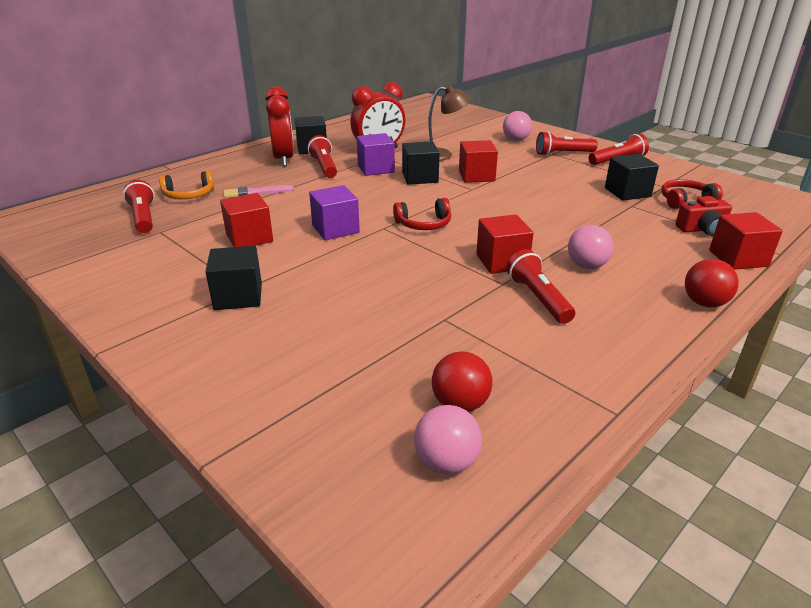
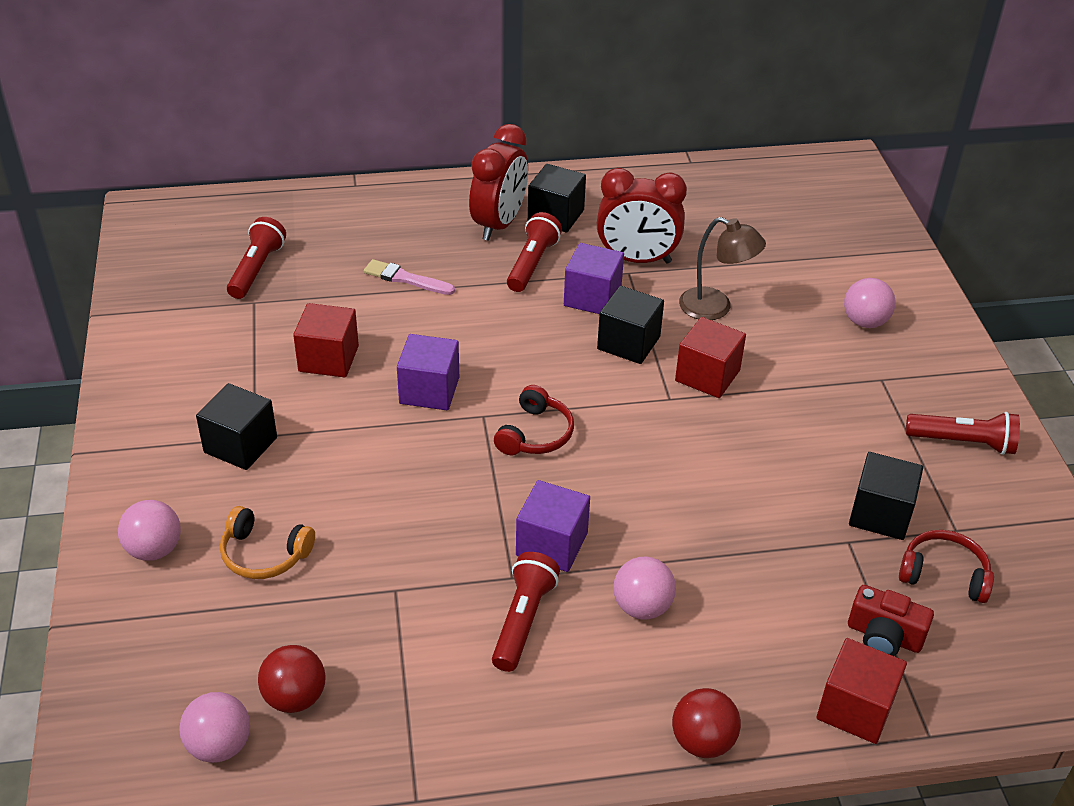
camera: 35 degrees right, 10 degrees up
orange headphones [159,171,214,199] -> orange headphones moved to [220,506,315,579]
red headphones [393,198,451,230] -> red headphones turned 90 degrees counterclockwise [494,385,574,455]
red cube [476,214,534,274] -> purple cube [516,480,590,572]
red flashlight [536,131,598,156] -> none
none -> pink ball [118,500,181,561]

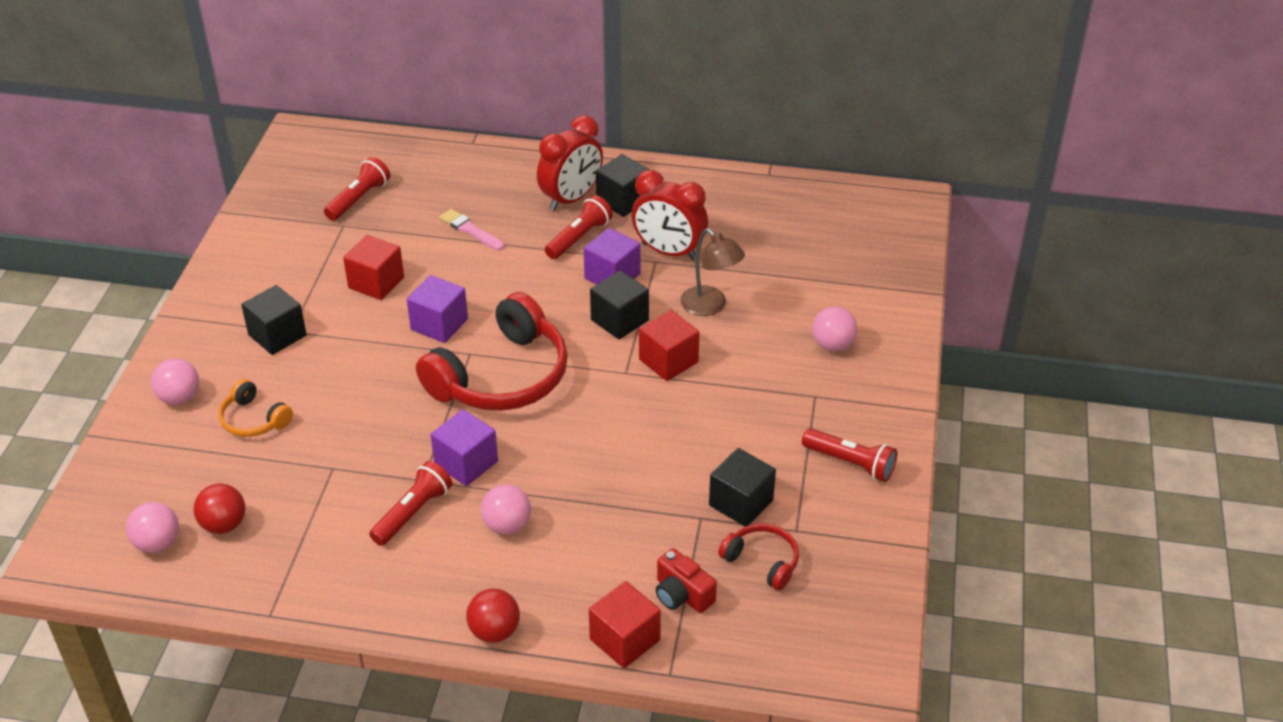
camera: 20 degrees right, 0 degrees up
red headphones [494,385,574,455] -> red headphones [416,292,568,411], size x2.10

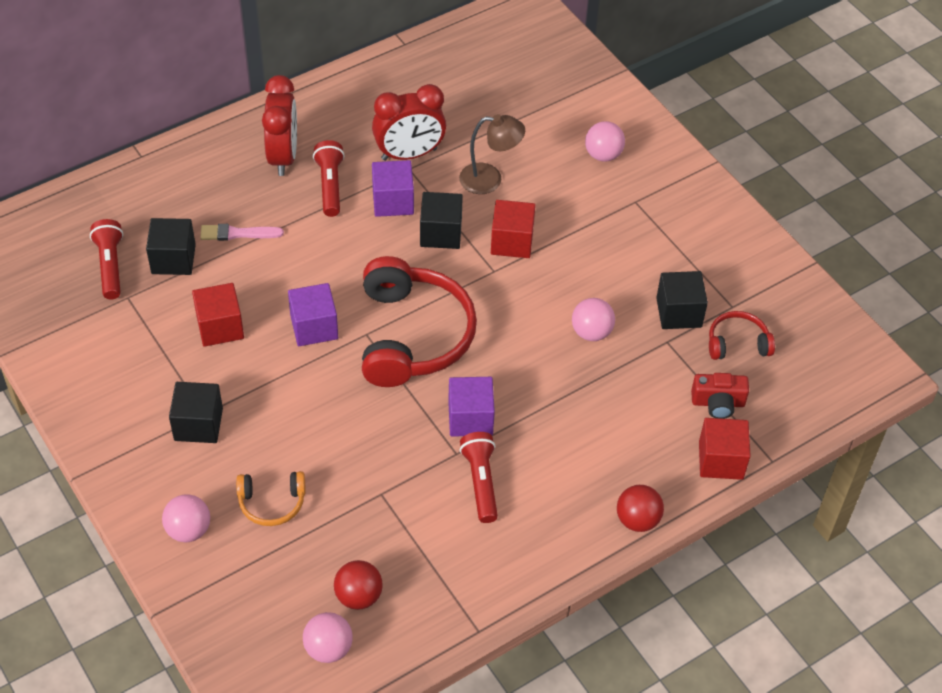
camera: 45 degrees left, 10 degrees up
pink ball [481,484,531,535] -> pink ball moved to [572,298,615,341]
black cube [596,154,649,217] -> black cube moved to [146,218,196,275]
red flashlight [802,428,897,482] -> none

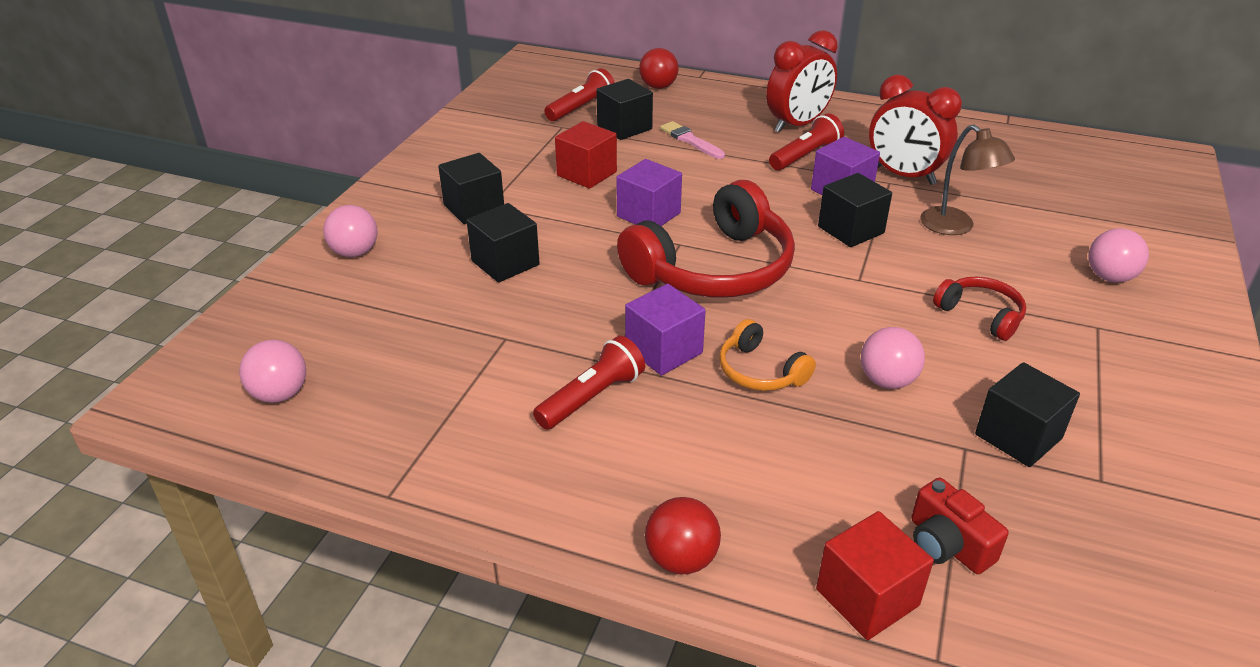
camera: 55 degrees right, 15 degrees down
orange headphones [236,471,306,526] -> orange headphones moved to [719,319,816,391]
red ball [334,560,383,610] -> red ball moved to [639,48,679,89]
red cube [491,200,536,258] -> none
red headphones [709,311,775,360] -> red headphones moved to [933,277,1026,341]
none -> black cube [467,203,540,283]

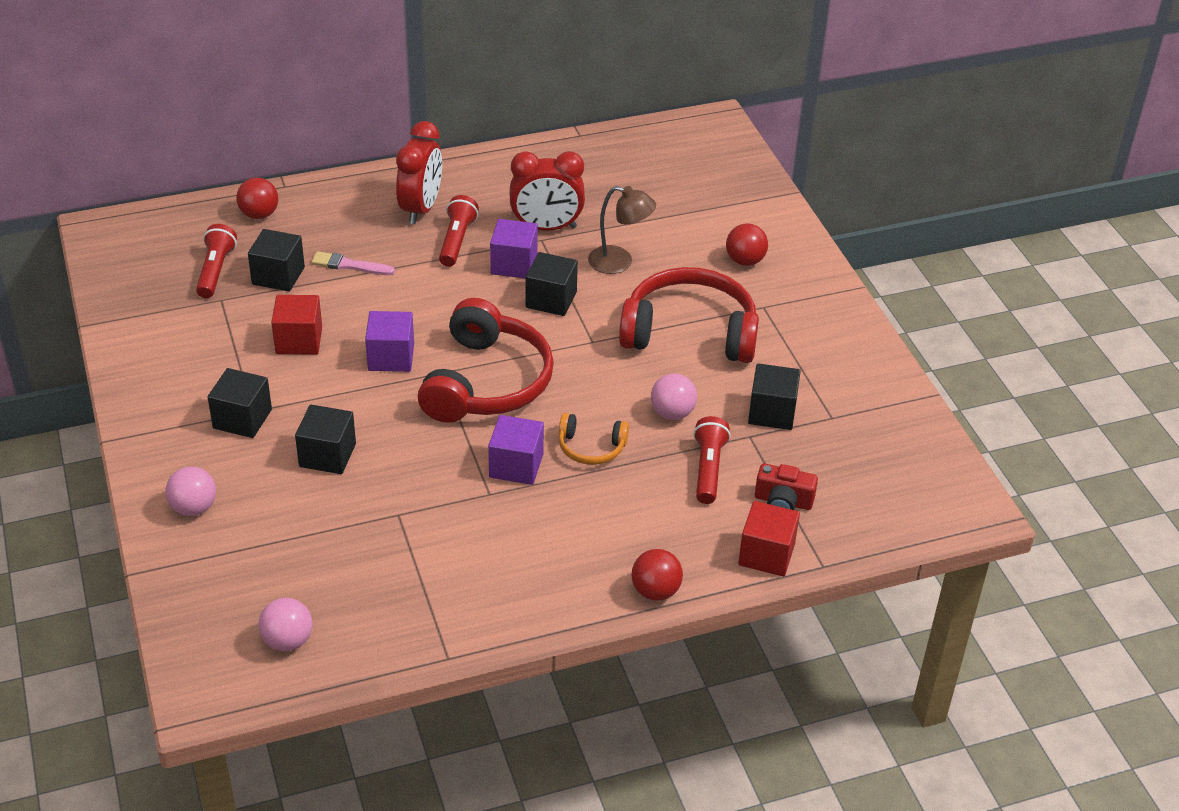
camera: 40 degrees left, 5 degrees up
red flashlight [533,336,645,430] -> red flashlight moved to [693,416,731,504]
red headphones [933,277,1026,341] -> red headphones [619,267,759,363], size x2.10
pink ball [1088,228,1149,283] -> red ball [726,224,768,266]

